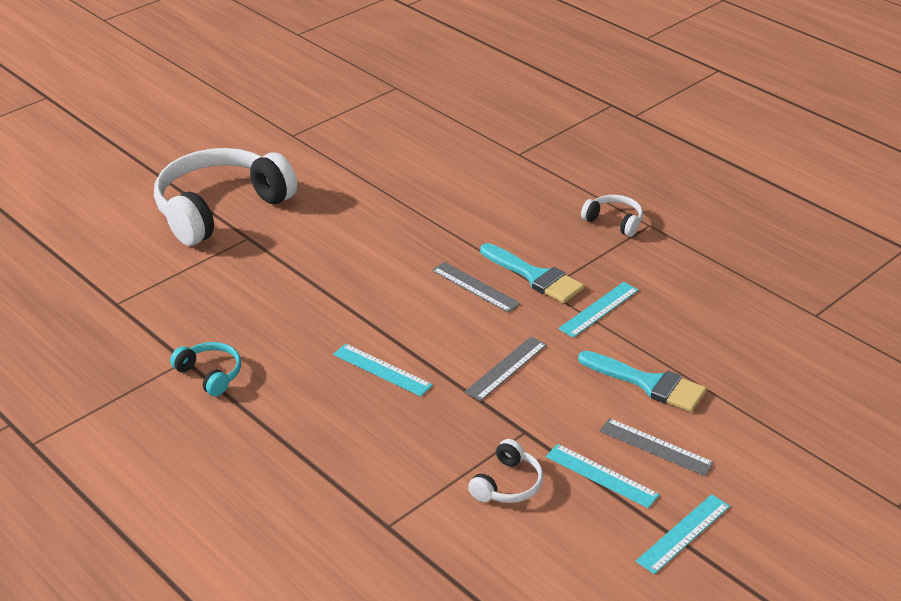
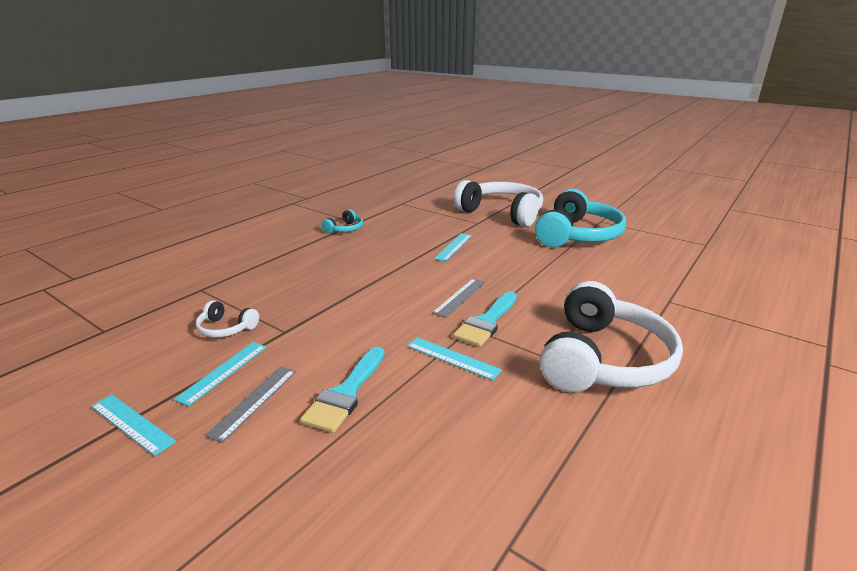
camera: 80 degrees right, 10 degrees down
turquoise ruler [333,344,433,396] -> turquoise ruler moved to [434,233,472,262]
grey ruler [465,336,547,401] -> none
white headphones [581,195,643,237] -> white headphones [539,281,683,392], size x2.30
none -> turquoise headphones [535,189,626,247]

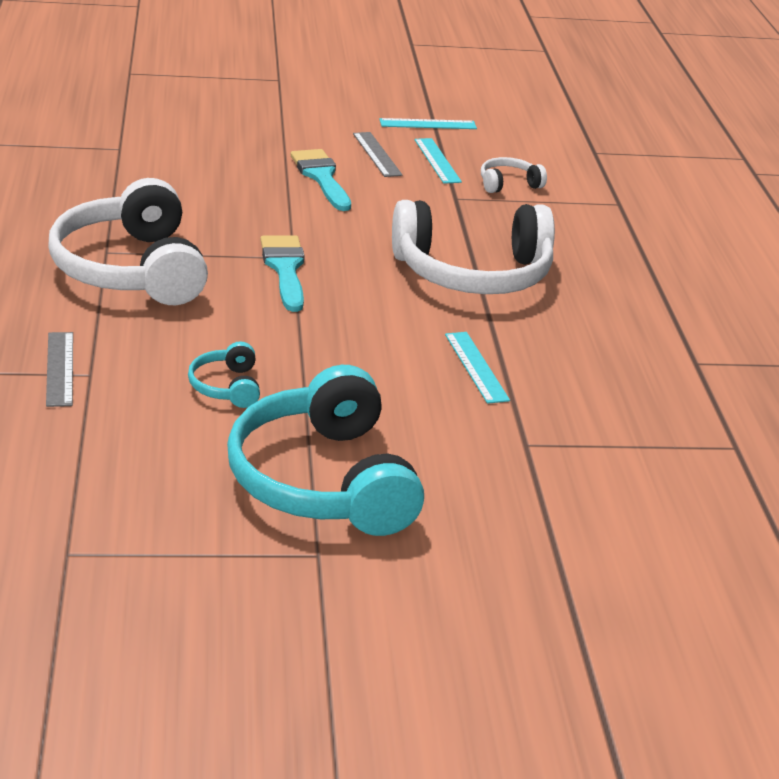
camera: 135 degrees right, 5 degrees up
turquoise headphones [322,209,363,234] -> turquoise headphones moved to [188,341,260,408]
turquoise ruler [407,337,502,380] -> none
grey ruler [432,279,486,318] -> grey ruler moved to [46,332,73,407]
white headphones [454,180,543,227] -> white headphones moved to [392,200,555,294]

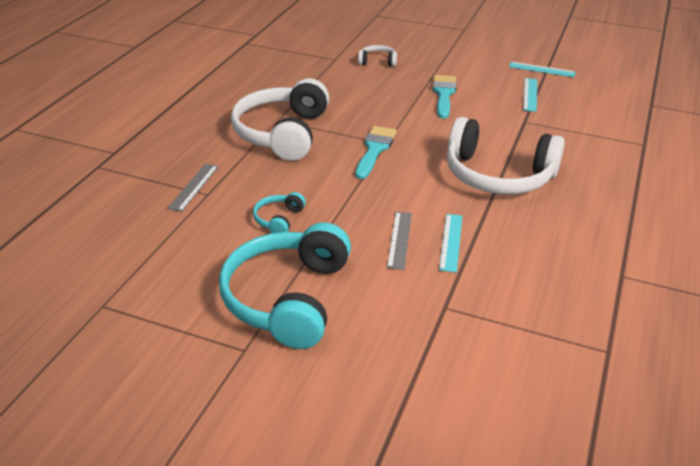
camera: 30 degrees right, 5 degrees up
grey ruler [353,132,403,177] -> grey ruler moved to [387,212,412,270]
white headphones [481,157,547,193] -> white headphones moved to [358,45,397,67]

